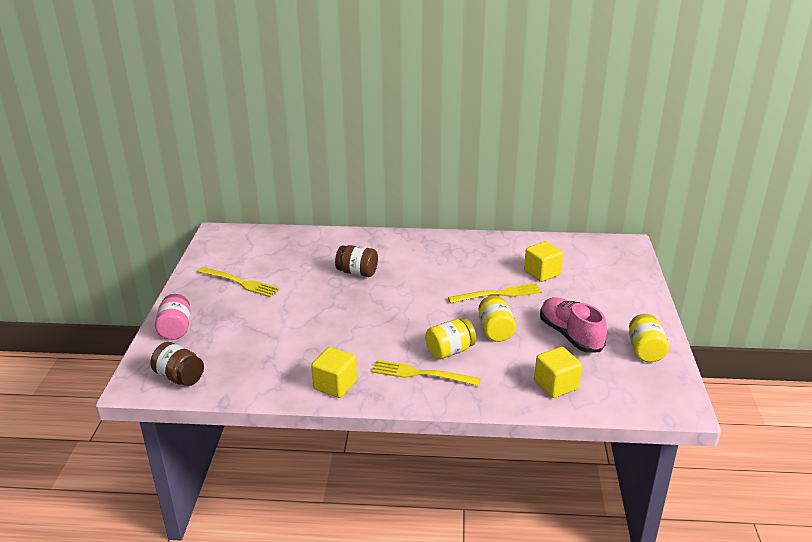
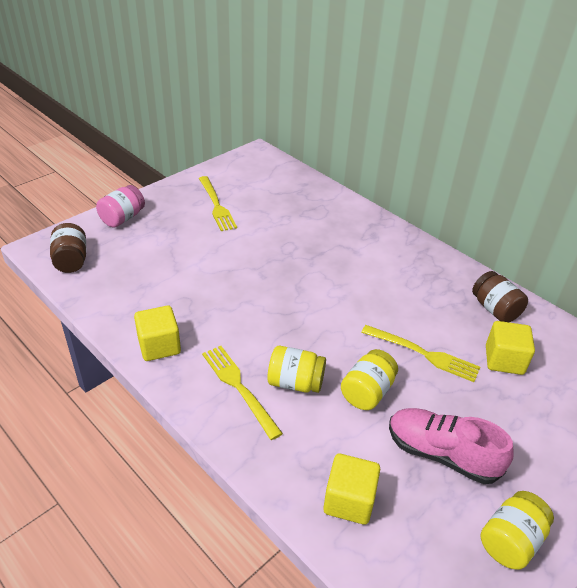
camera: 40 degrees right, 10 degrees up
brown jar [335,245,378,277] -> brown jar moved to [472,271,528,322]
pink shoe [540,297,607,353] -> pink shoe turned 75 degrees counterclockwise [389,408,513,484]

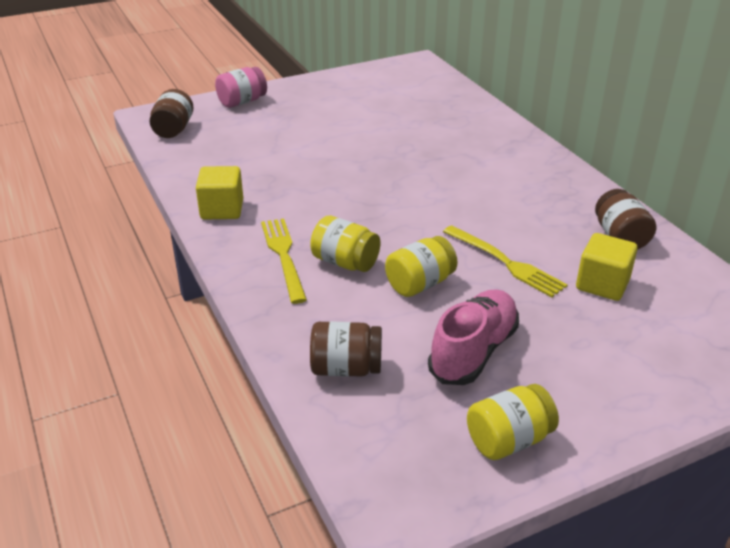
camera: 20 degrees right, 5 degrees down
yellow fork [199,176,237,231] -> none
yellow cube [323,454,380,525] -> brown jar [310,321,382,377]
pink shoe [389,408,513,484] -> pink shoe turned 75 degrees clockwise [428,289,519,385]

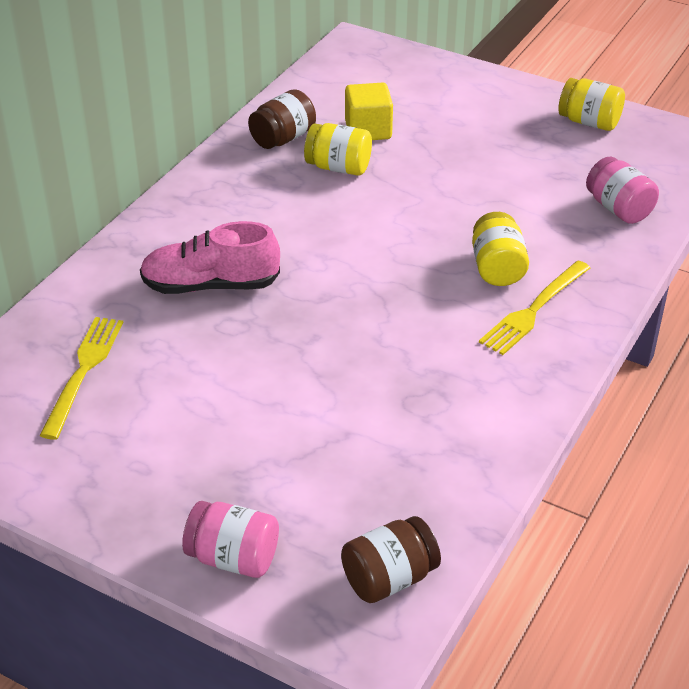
camera: 125 degrees left, 5 degrees up
yellow cube [196,166,243,219] -> none
brown jar [310,321,382,377] -> pink jar [586,157,659,224]
yellow jar [385,236,458,297] -> yellow jar moved to [304,123,372,176]
pink shoe [428,289,519,385] -> pink shoe moved to [140,221,280,294]
yellow fork [443,225,568,297] -> yellow fork moved to [39,317,123,440]

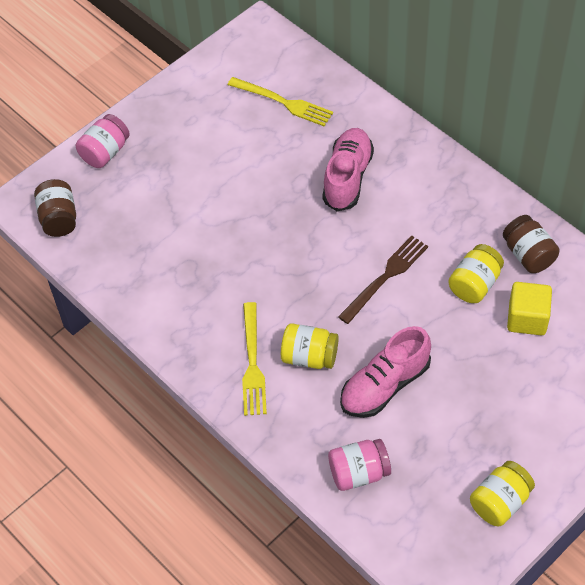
camera: 110 degrees right, 15 degrees up
yellow fork [479,261,590,355] -> yellow fork turned 150 degrees counterclockwise [242,302,267,416]
none -> brown fork [338,236,428,324]
none -> pink shoe [340,326,431,418]

